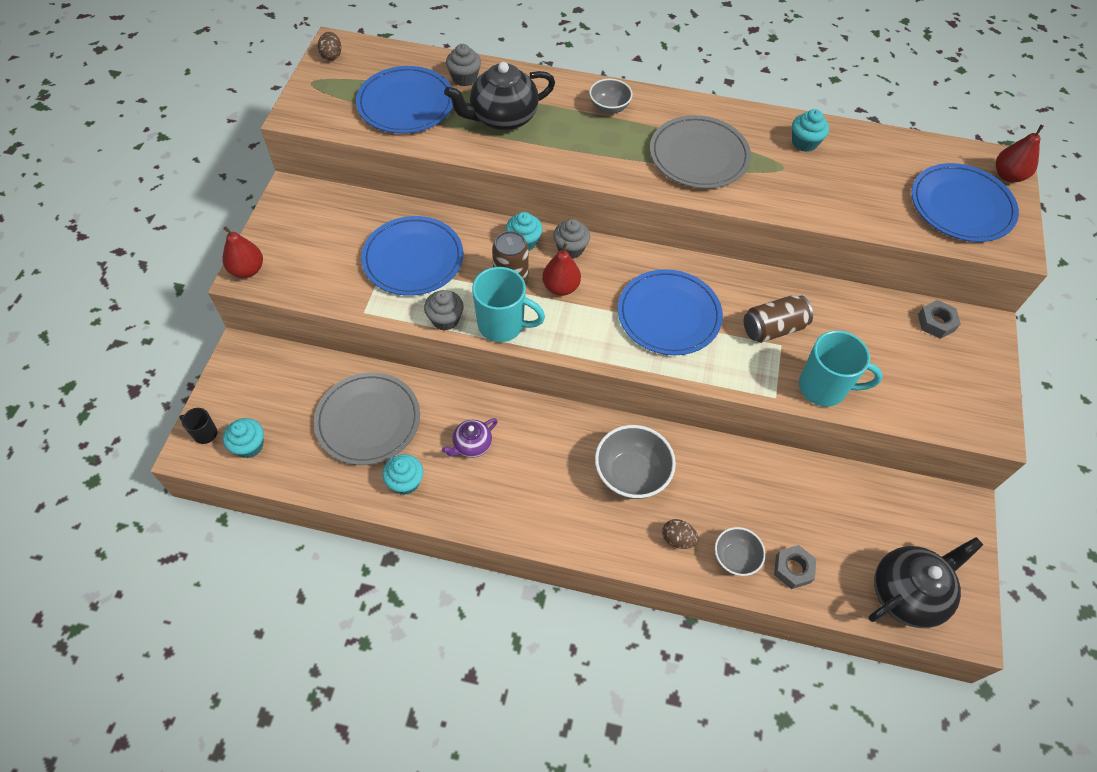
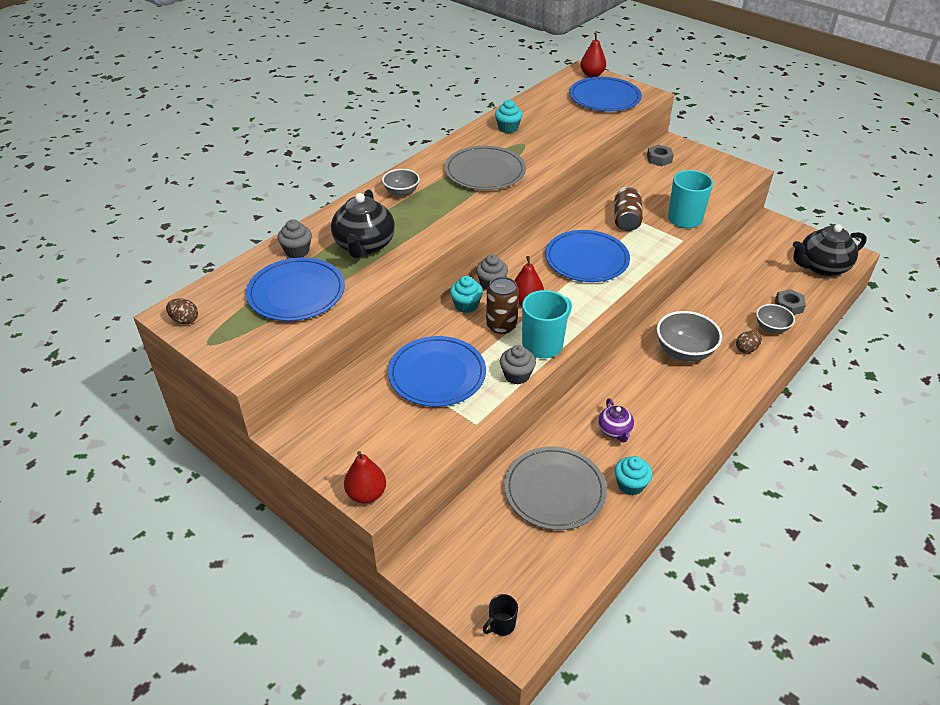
camera: 60 degrees left, 15 degrees down
turquoise cupcake [223,418,264,458] -> none
black teapot [868,537,983,628] -> black teapot turned 105 degrees counterclockwise [793,224,867,276]

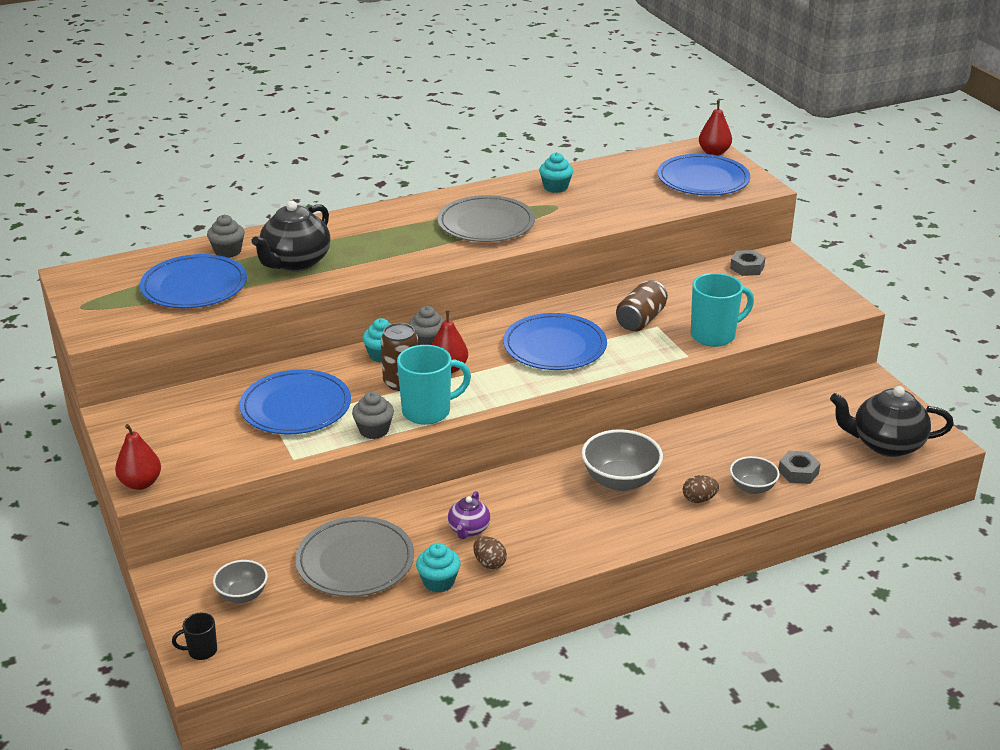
camera: 25 degrees right, 10 degrees down
brown egg [166,298,198,324] -> brown egg moved to [473,536,507,569]
grey bowl [382,169,420,197] -> grey bowl moved to [213,560,268,603]

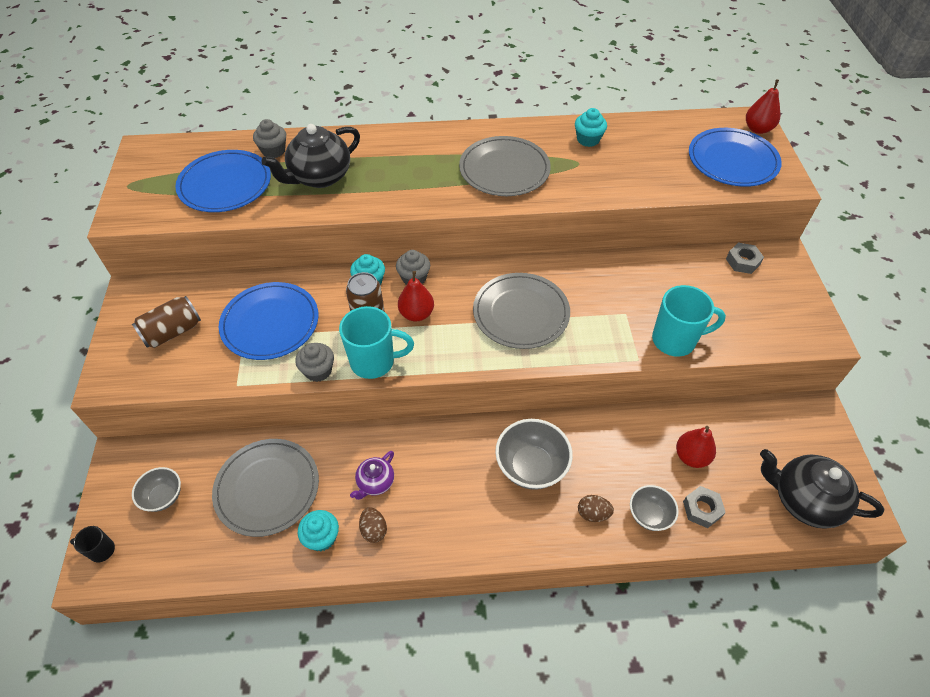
camera: 20 degrees right, 20 degrees up
red pear [115,424,161,490] -> red pear moved to [676,426,716,468]
blue plate [503,313,607,370] -> grey plate [473,273,570,349]
brown can [616,280,668,331] -> brown can moved to [132,296,201,348]

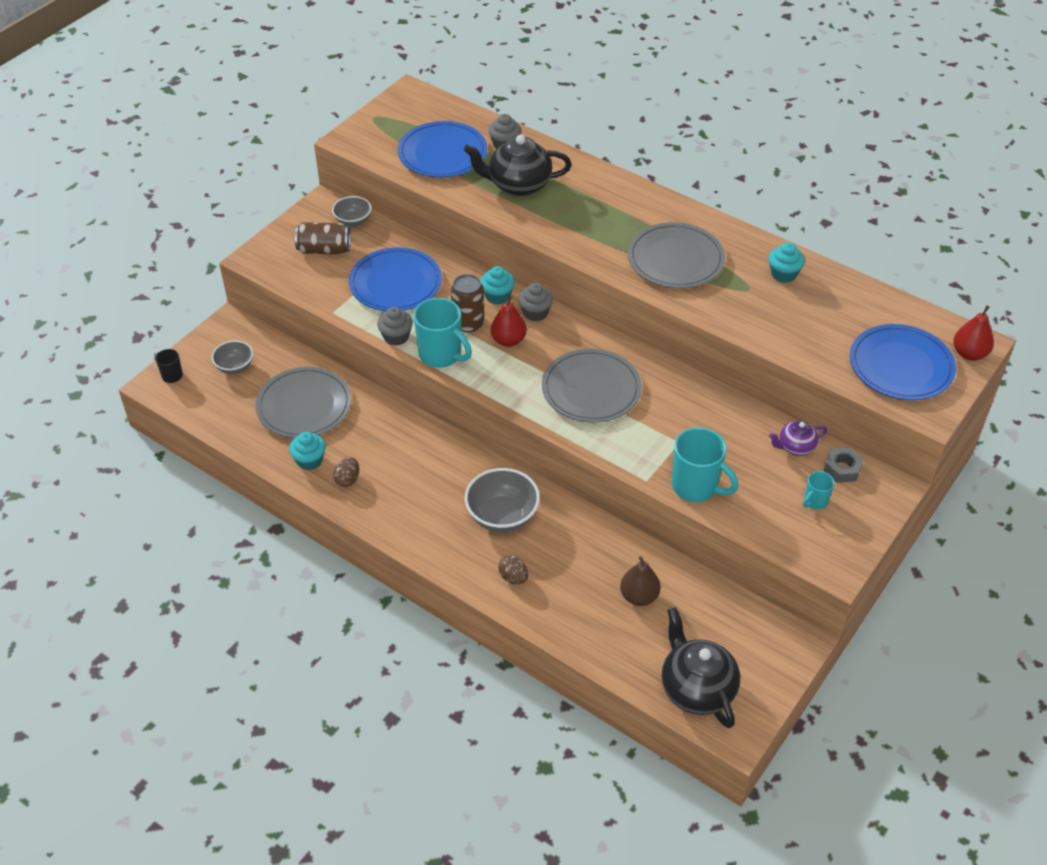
camera: 40 degrees right, 5 degrees down
purple teapot [350,451,394,500] -> purple teapot moved to [769,421,828,456]
grey bowl [630,485,679,531] -> grey bowl moved to [332,196,372,227]
red pear [676,426,716,468] -> brown pear [620,556,660,606]
grey nut [683,486,726,528] -> none
none -> turquoise mug [803,471,835,509]

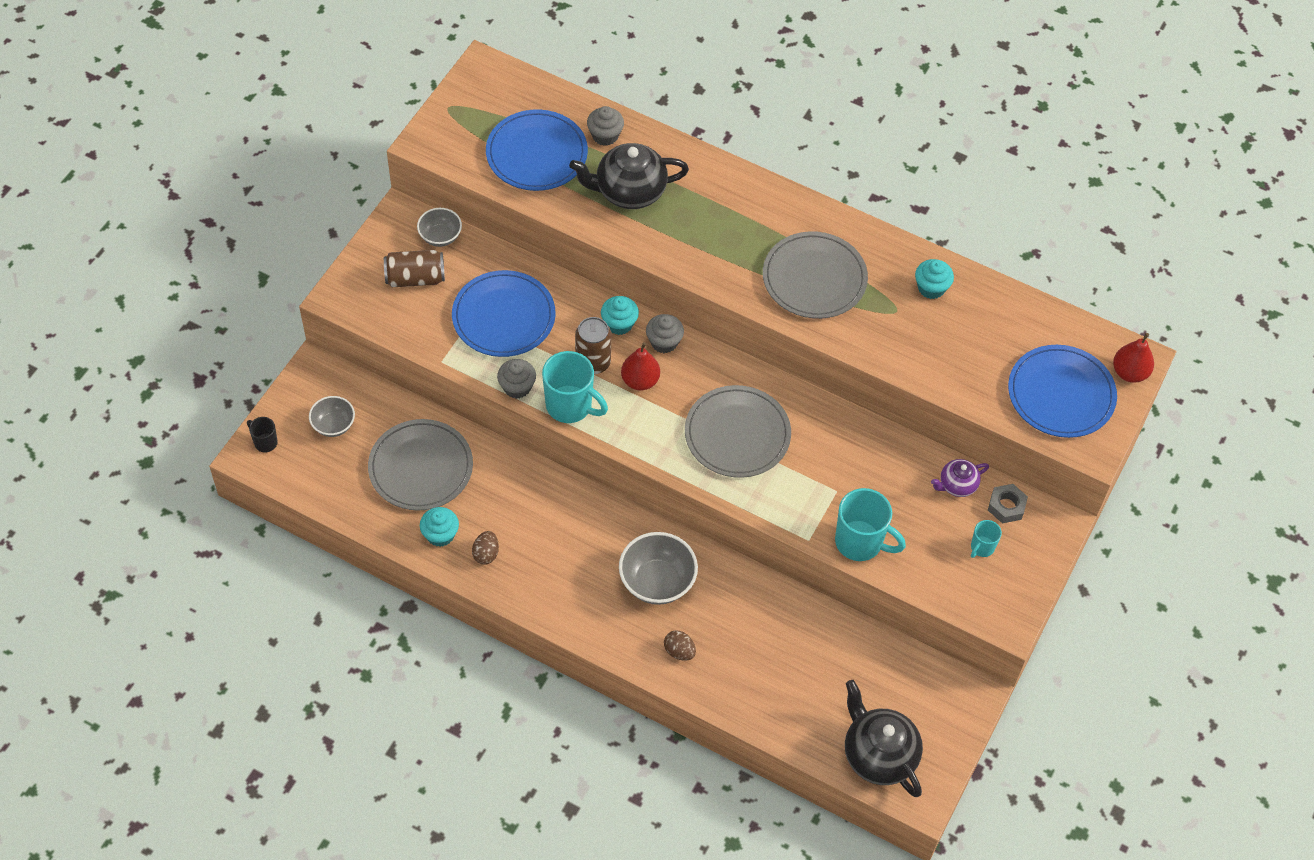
camera: 10 degrees left, 10 degrees up
brown pear [620,556,660,606] -> none

